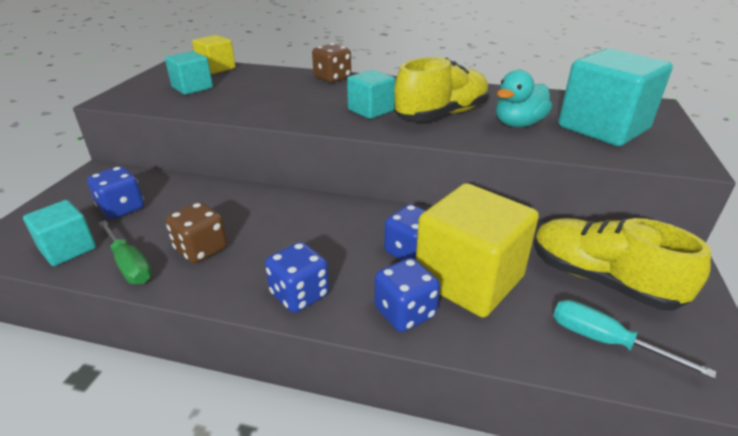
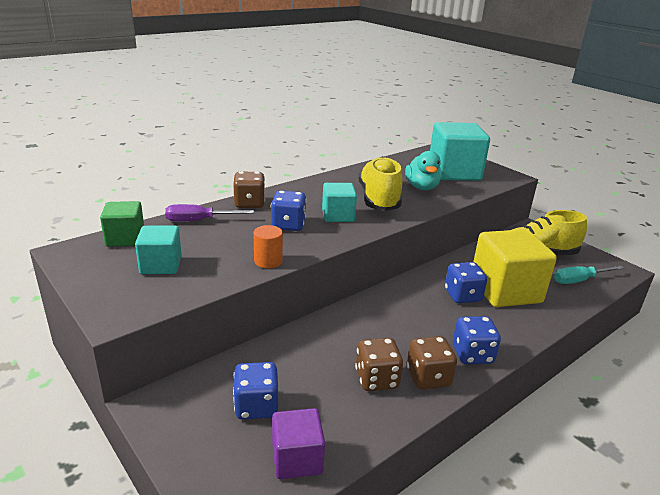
camera: 55 degrees left, 5 degrees down
turquoise cube [23,200,96,266] -> purple cube [272,408,325,479]
green screwdriver [98,220,152,284] -> none
yellow cube [192,35,235,74] -> green cube [100,201,144,247]
blue dice [374,258,440,332] -> blue dice moved to [271,191,306,231]
none -> purple screwdriver [165,204,254,222]
none -> orange cylinder [253,225,283,268]
none -> brown dice [407,336,457,389]

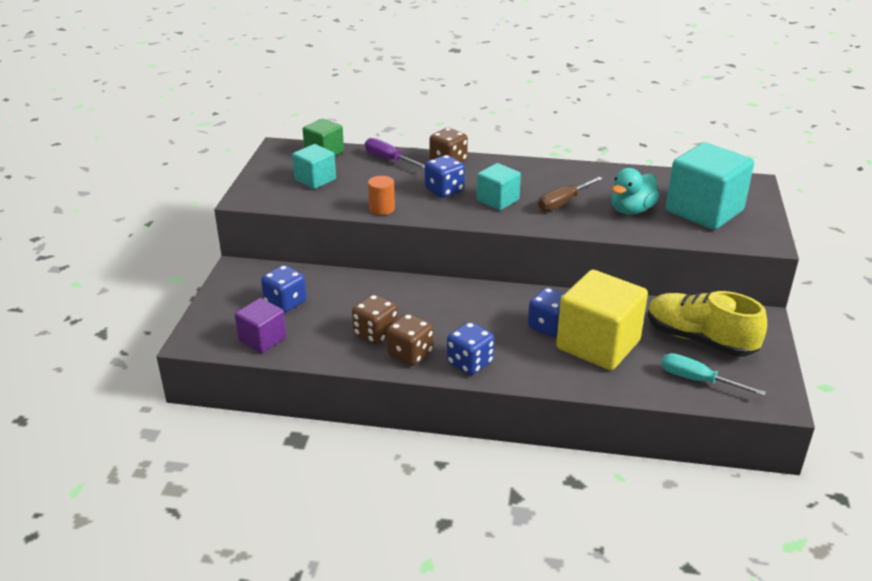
camera: 50 degrees right, 5 degrees up
yellow shoe [359,156,402,211] -> brown screwdriver [538,177,603,211]

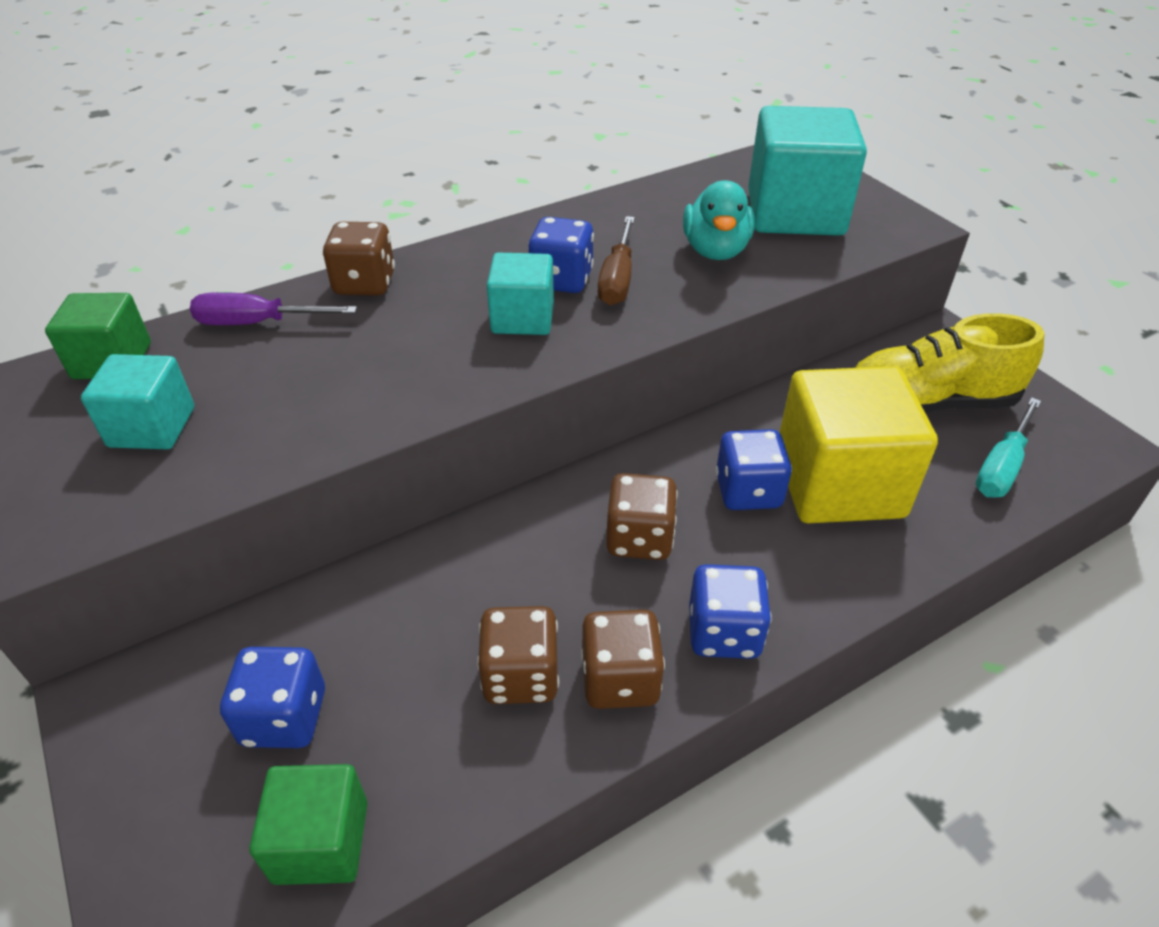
camera: 40 degrees left, 10 degrees up
purple cube [235,298,287,353] -> green cube [249,764,367,885]
orange cylinder [368,176,395,215] -> none
blue dice [425,155,465,198] -> blue dice moved to [528,217,594,293]
turquoise screwdriver [661,353,766,396] -> turquoise screwdriver turned 45 degrees counterclockwise [976,398,1041,498]
none -> brown dice [606,473,678,560]

